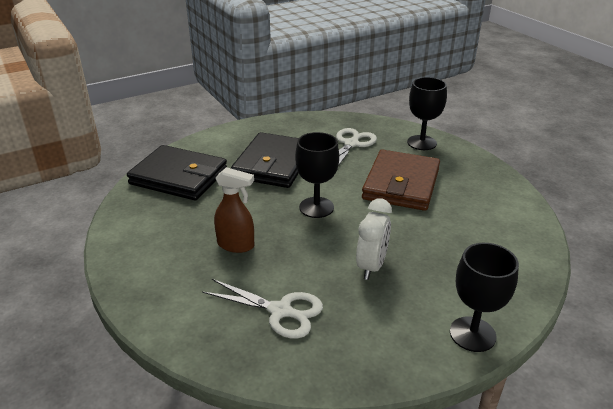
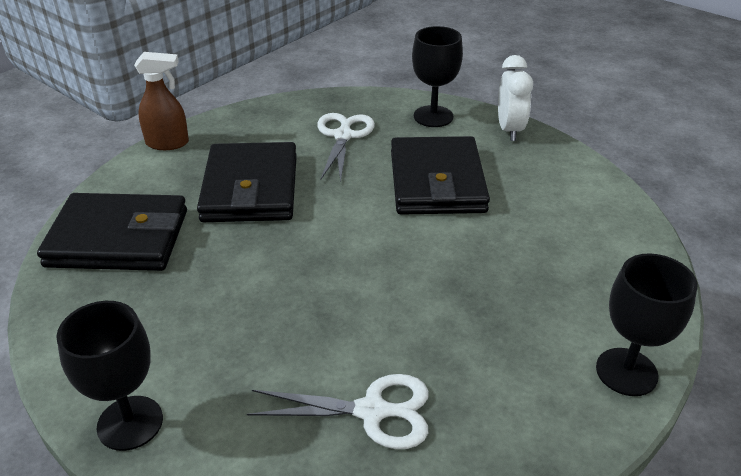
camera: 20 degrees left, 5 degrees up
brown spray bottle [214,167,254,253] -> brown spray bottle moved to [134,52,189,150]
black goblet [295,132,339,218] -> black goblet moved to [56,301,163,451]
white clock [356,198,392,280] -> white clock moved to [498,55,533,141]
brown wallet [362,150,440,211] -> black wallet [391,136,490,215]

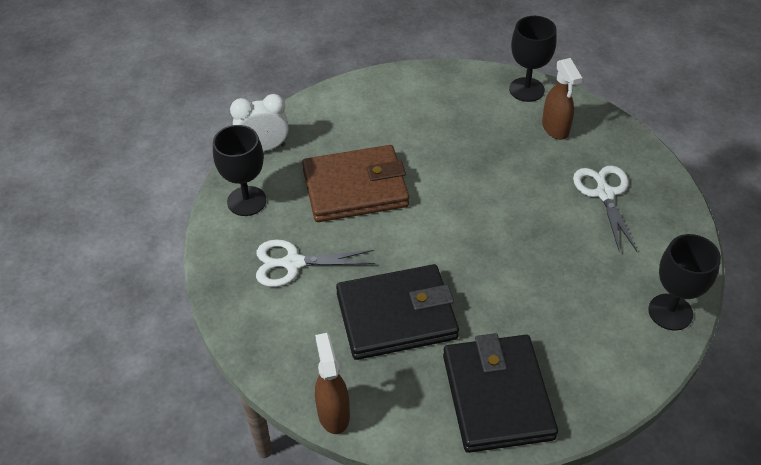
camera: 100 degrees left, 10 degrees up
black wallet [391,136,490,215] -> brown wallet [302,145,409,222]
none -> brown spray bottle [542,58,582,140]

